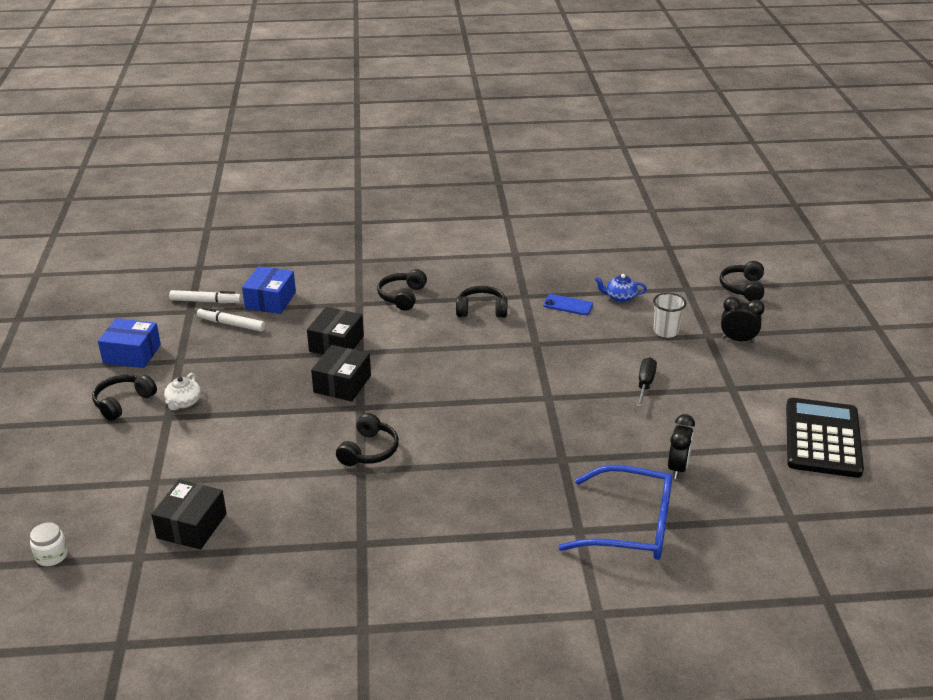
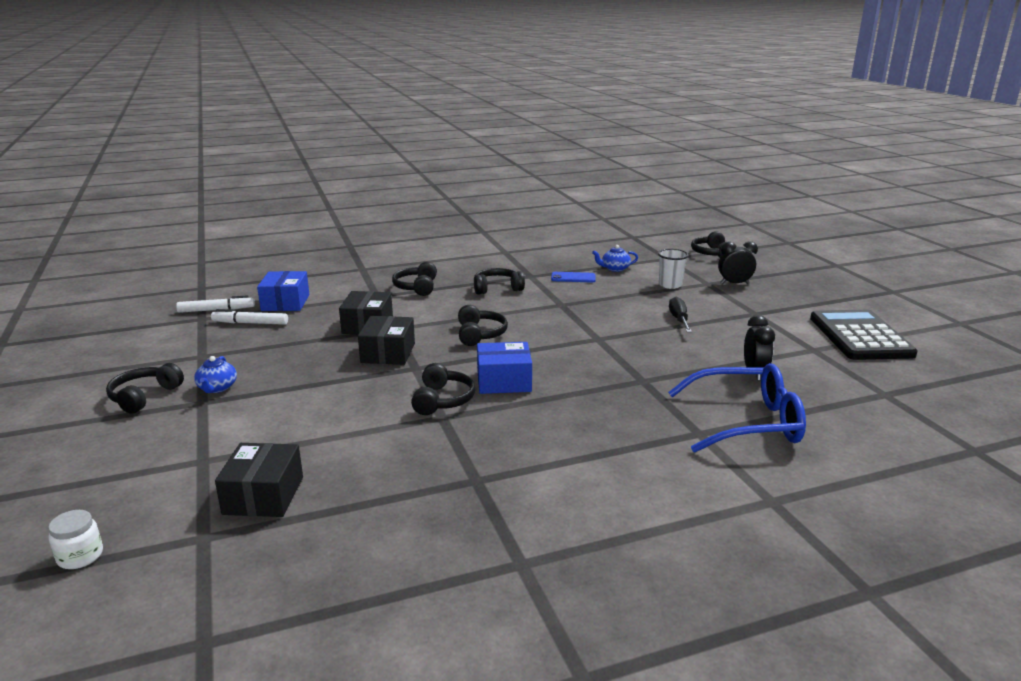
camera: 15 degrees left, 10 degrees down
blue box [98,318,161,368] -> blue box moved to [477,342,532,394]
white teapot [164,373,201,410] -> blue teapot [194,356,237,393]
none -> black headphones [458,305,508,346]

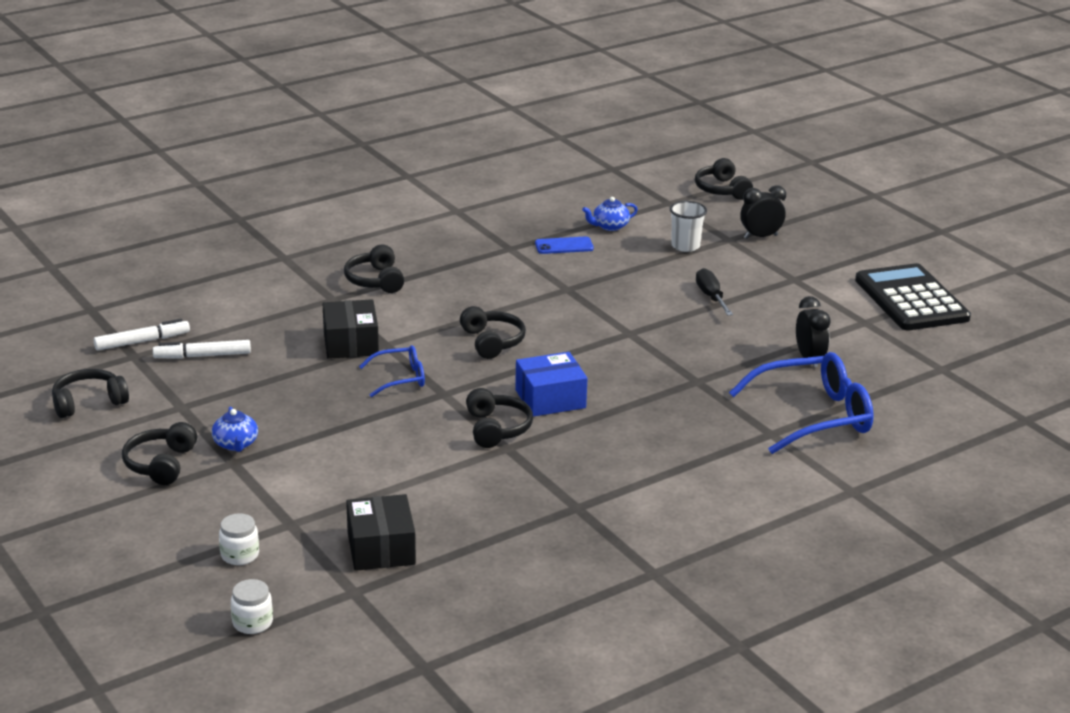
camera: 15 degrees left, 5 degrees up
blue box [257,271,310,311] -> none
black box [358,316,415,365] -> blue glasses [359,345,425,397]
black headphones [474,268,525,295] -> black headphones moved to [52,369,129,418]
none -> white jar [219,513,259,565]

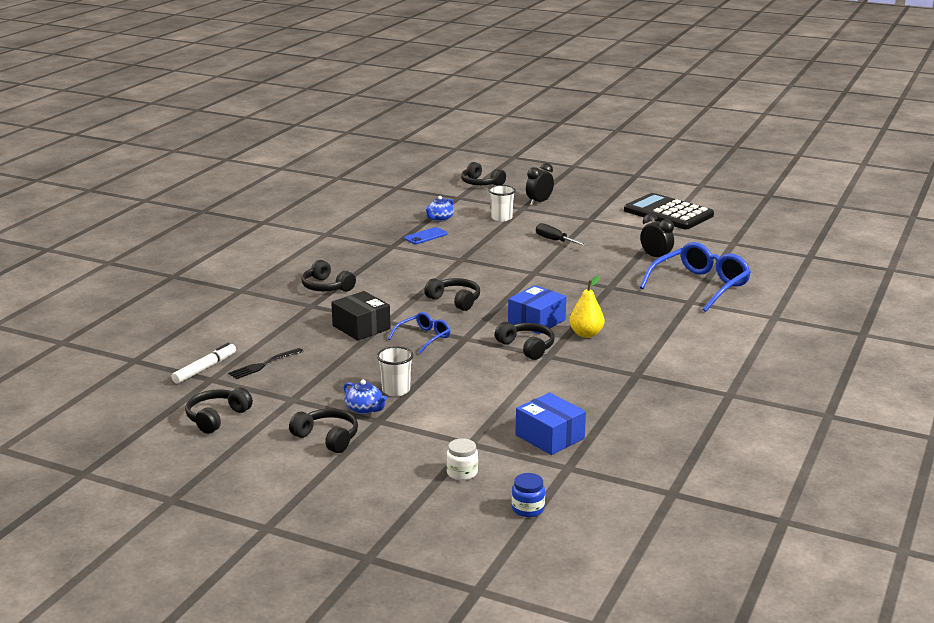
camera: 30 degrees left, 5 degrees down
black headphones [122,422,197,485] -> black headphones turned 150 degrees clockwise [289,409,358,453]
white marker [153,340,251,359] -> black fork [228,348,303,379]
white jar [231,579,273,634] -> blue jar [512,473,545,517]
black box [346,494,416,571] -> blue box [515,393,586,455]
none -> white cup [377,346,414,396]
none -> yellow pear [569,275,604,338]

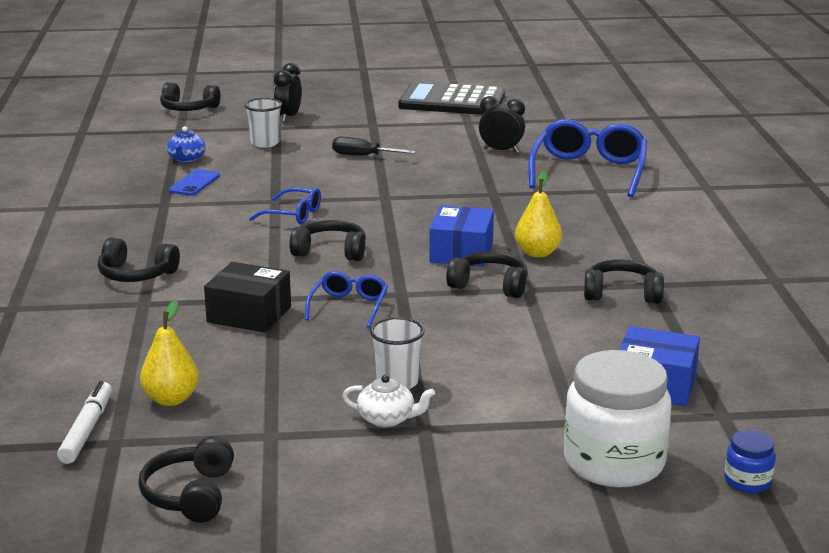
camera: 30 degrees left, 0 degrees up
black fork [228,348,303,379] -> yellow pear [140,300,199,406]
black headphones [289,409,358,453] -> black headphones moved to [584,260,664,304]
blue teapot [343,380,387,414] -> white teapot [342,375,435,427]
white jar [446,438,478,480] -> white jar [564,350,671,487], size x2.21
none -> blue glasses [249,188,321,224]

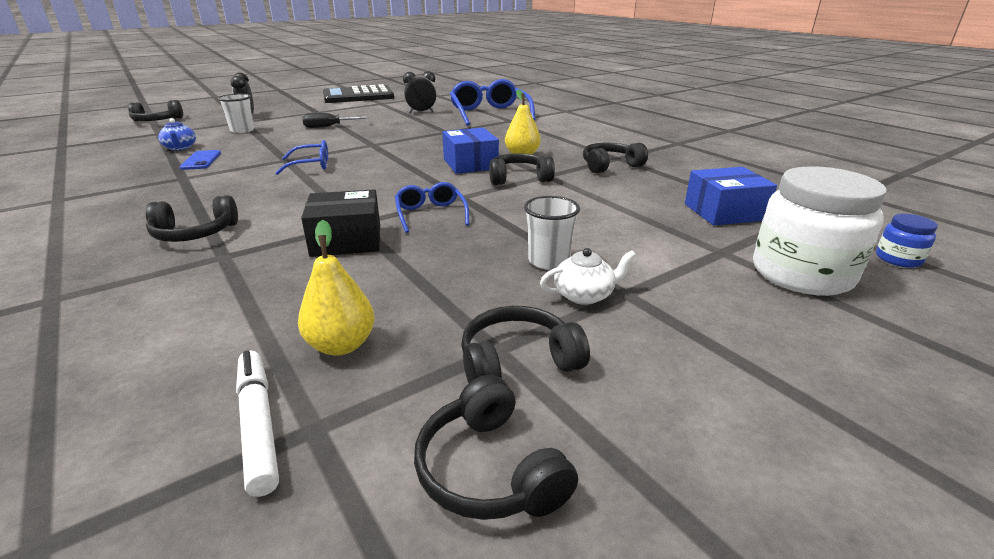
camera: 30 degrees left, 5 degrees up
black headphones [289,220,366,261] -> black headphones moved to [461,306,590,383]

